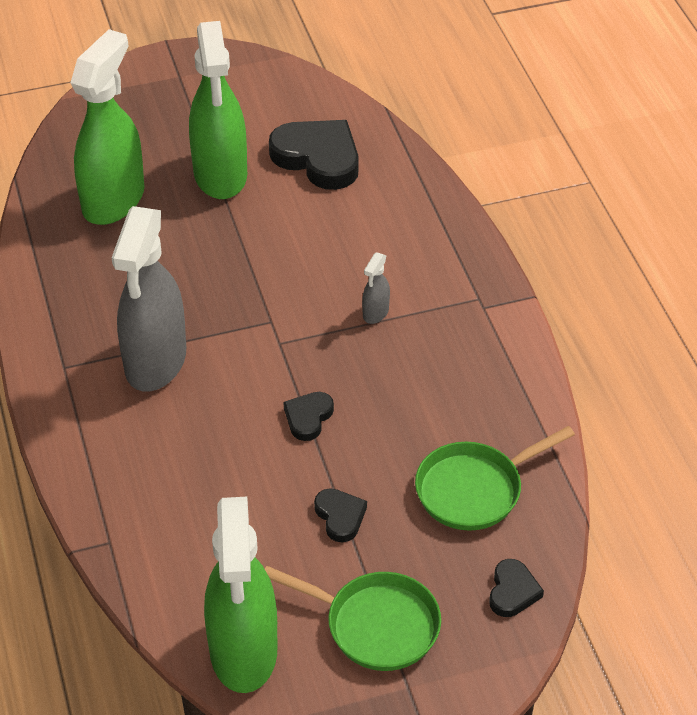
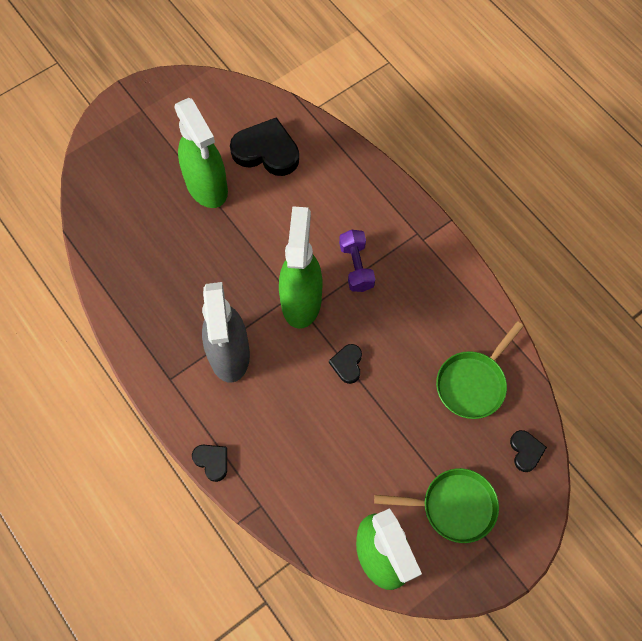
camera: 20 degrees left, 20 degrees up
green spray bottle [71,29,145,225] -> green spray bottle moved to [279,206,322,329]
black heart [314,488,367,542] -> black heart moved to [192,445,227,482]
grey spray bottle [362,252,390,324] -> purple dumbbell [339,230,375,292]

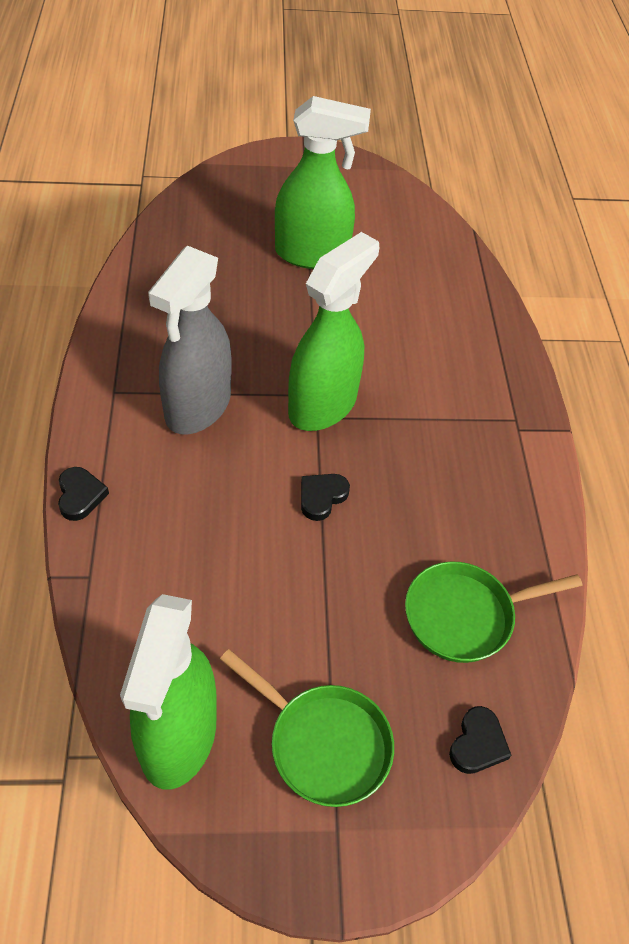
camera: 30 degrees right, 15 degrees down
green spray bottle [174,98,228,208] -> green spray bottle turned 90 degrees counterclockwise [275,96,371,269]
black heart [230,117,299,176] -> none
purple dumbbell [339,230,375,292] -> none

